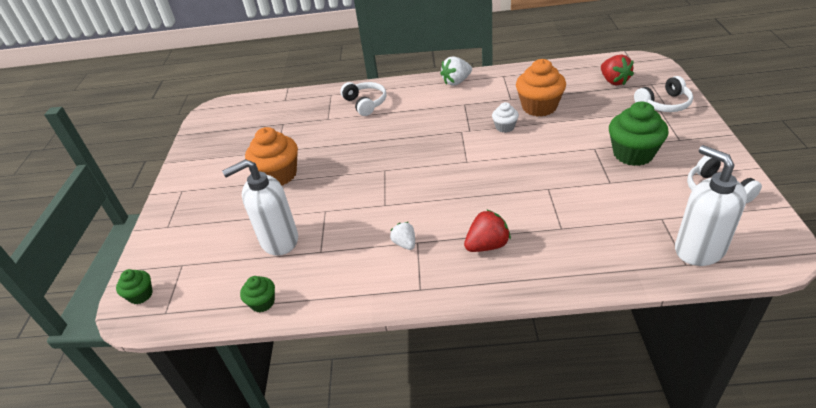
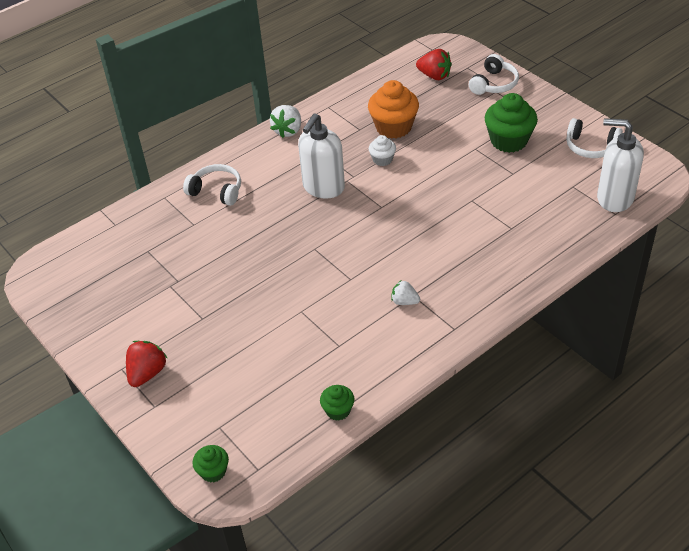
camera: 40 degrees left, 5 degrees up
white soap dispenser [222,159,298,256] -> white soap dispenser moved to [298,114,345,198]
orange cupcake [245,127,298,185] -> none
red strawberry [464,209,511,252] -> red strawberry moved to [126,341,167,387]

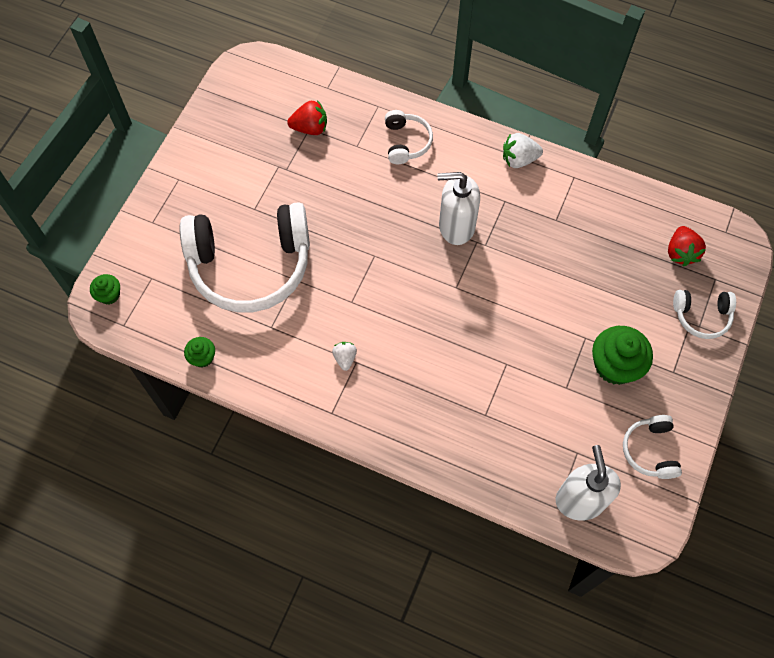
camera: 60 degrees right, 20 degrees up
red strawberry [126,341,167,387] -> red strawberry moved to [287,100,327,135]
orange cupcake [368,80,419,139] -> none
white cupcake [369,135,396,166] -> none
none -> white headphones [179,202,310,312]

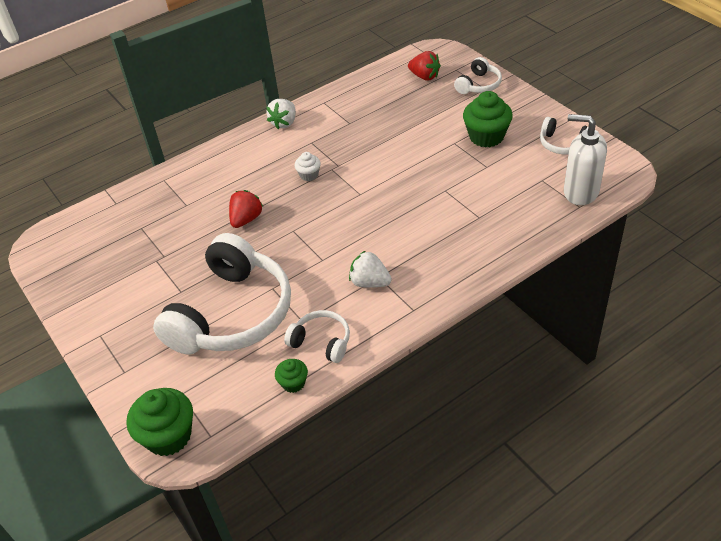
camera: 55 degrees left, 20 degrees down
green cupcake [90,274,120,305] -> green cupcake [127,388,193,456], size x1.90
red strawberry [287,100,327,135] -> red strawberry moved to [229,190,263,228]
white strawberry [332,342,357,371] -> white strawberry [349,250,392,288], size x1.55
white headphones [385,110,433,164] -> white headphones moved to [284,310,350,363]
white soap dispenser [437,172,480,245] -> white cupcake [295,152,321,181]

